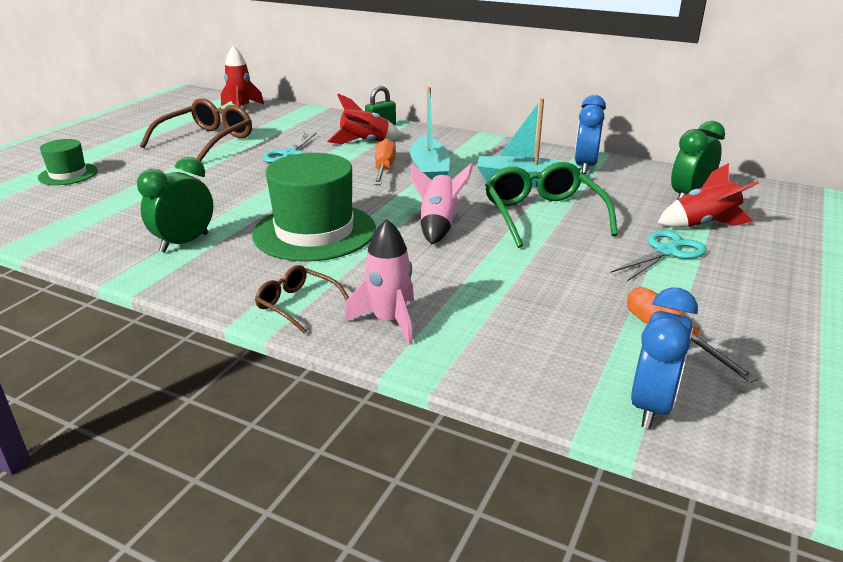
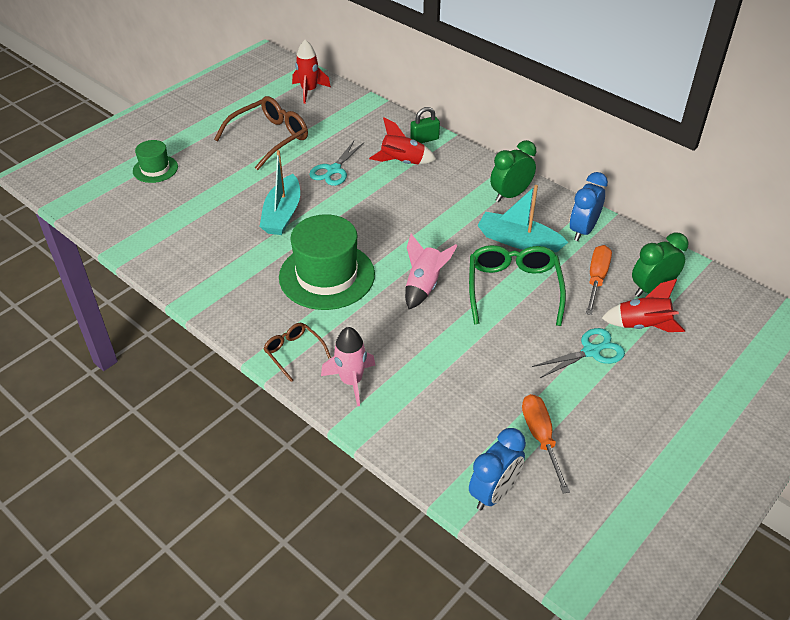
camera: 15 degrees right, 15 degrees up
green clock [137,157,213,253] -> green clock moved to [490,140,536,202]
orange screwdriver [374,139,396,185] -> orange screwdriver moved to [586,245,612,315]
turquoise boat [410,87,450,180] -> turquoise boat moved to [259,150,300,235]

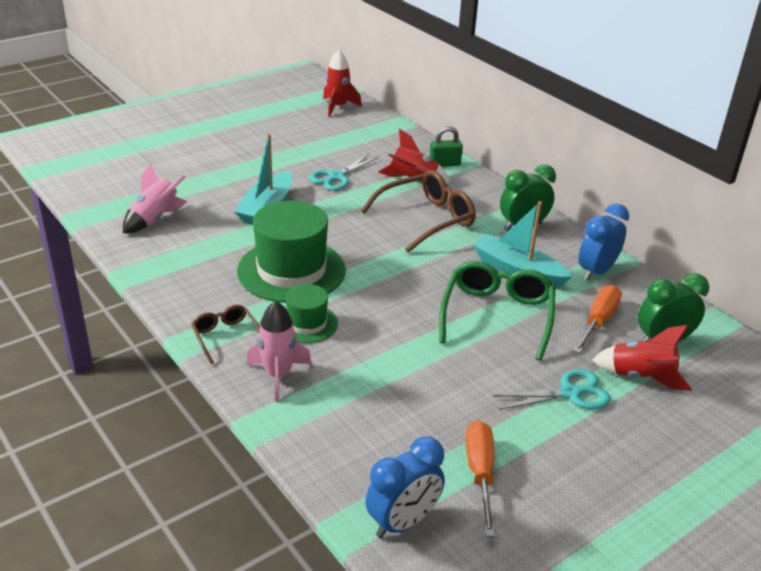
camera: 10 degrees right, 10 degrees down
green hat [133,140,178,183] -> green hat moved to [286,284,338,343]
brown glasses [214,96,308,170] -> brown glasses moved to [361,170,476,253]
pink rocket [405,234,458,309] -> pink rocket moved to [123,163,188,233]

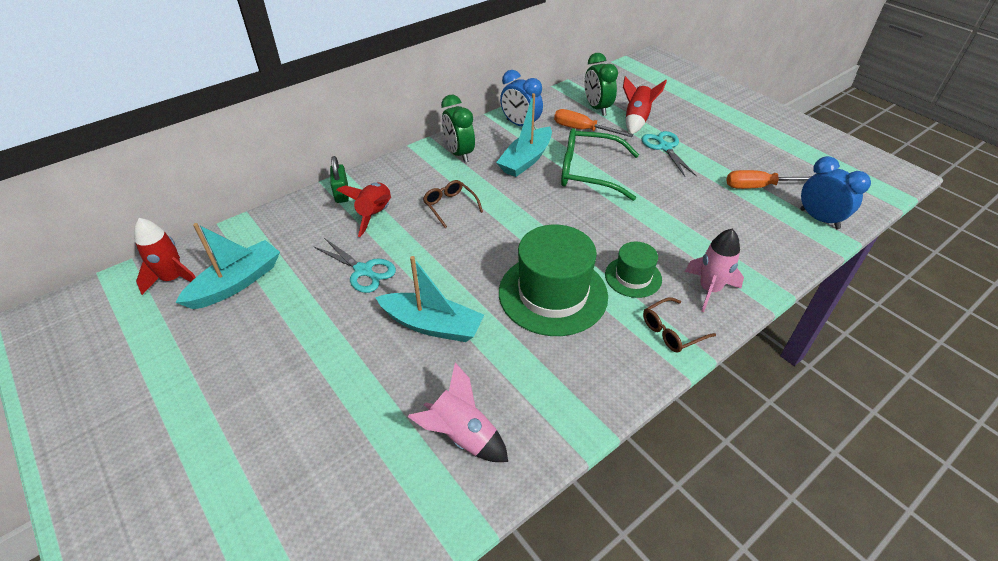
camera: 90 degrees left, 10 degrees up
brown glasses [361,170,476,253] -> brown glasses [423,180,483,228], size x0.54
none -> turquoise boat [175,223,280,309]

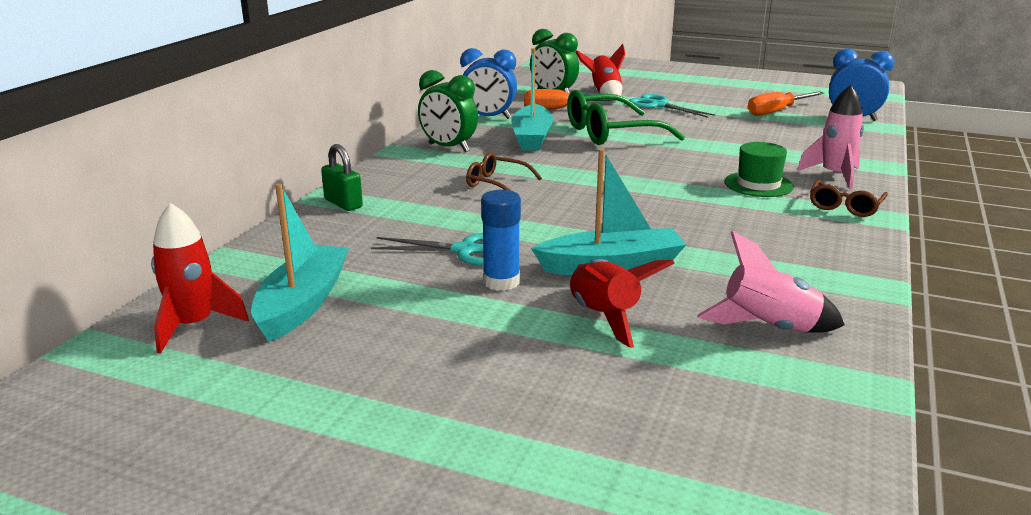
camera: 30 degrees left, 20 degrees down
red rocket [337,183,391,237] -> red rocket moved to [569,259,675,348]
green hat [499,225,608,336] -> none
none -> blue glue stick [481,190,521,291]

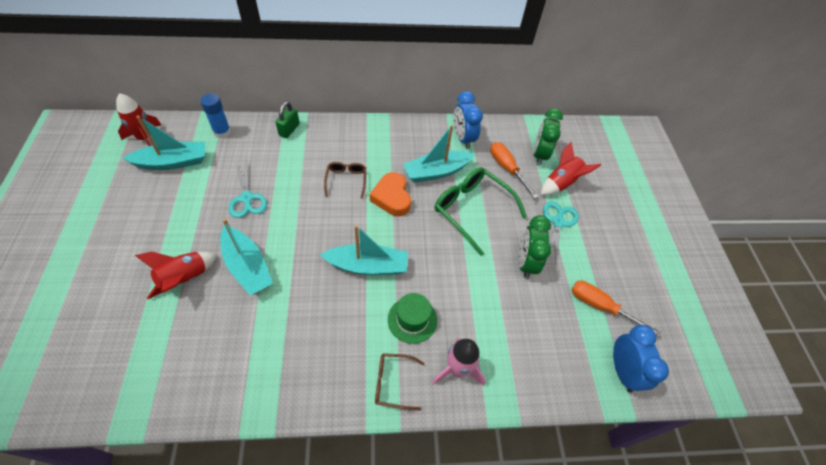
camera: 60 degrees right, 30 degrees up
green clock [418,70,478,152] -> green clock moved to [519,215,551,279]
blue glue stick [481,190,521,291] -> blue glue stick moved to [200,93,231,138]
pink rocket [697,231,845,332] -> none
none -> turquoise boat [320,225,408,275]
none -> orange heart [370,172,411,216]

